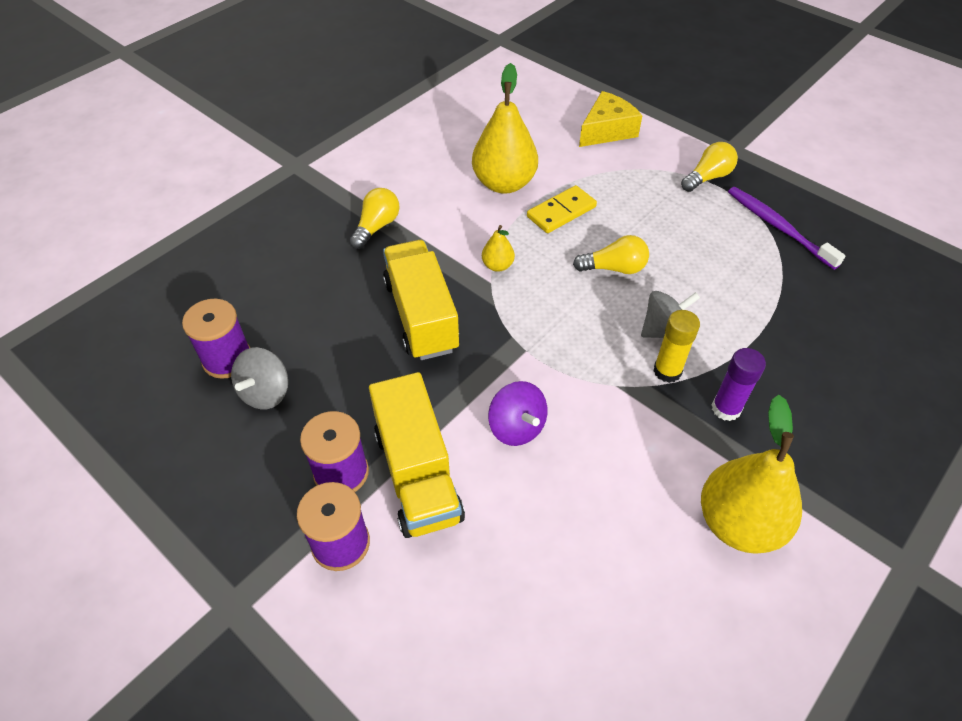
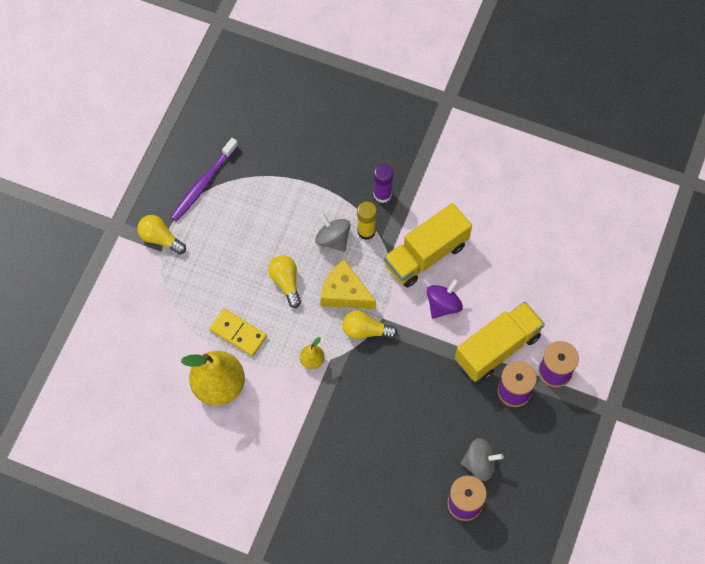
camera: 110 degrees left, 15 degrees up
yellow light bulb [350,188,400,249] -> yellow light bulb moved to [343,310,398,339]
yellow truck [383,240,459,360] -> yellow truck moved to [384,203,472,288]
yellow cheese [579,91,642,147] -> yellow cheese moved to [320,260,376,309]
yellow pear [701,395,802,554] -> none

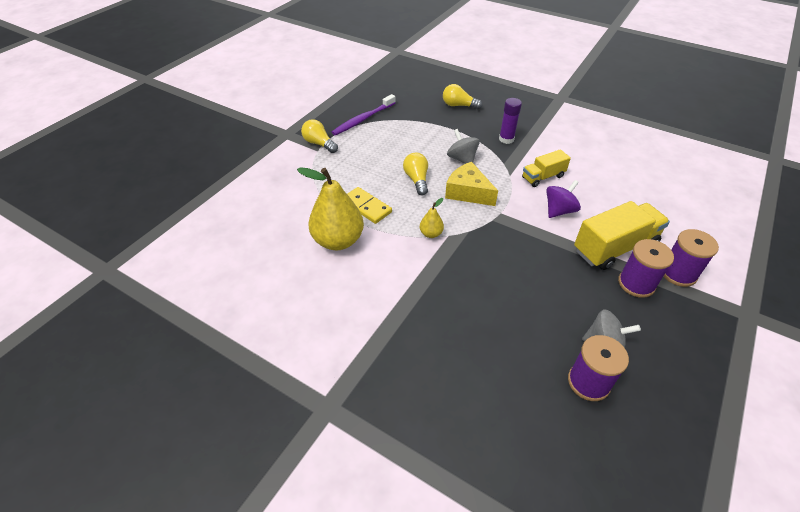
camera: 10 degrees right, 20 degrees down
yellow light bulb [343,310,398,339] -> yellow light bulb moved to [443,84,482,109]
yellow glue stick [357,201,377,240] -> none
yellow truck [384,203,472,288] -> yellow truck [522,149,571,187], size x0.58

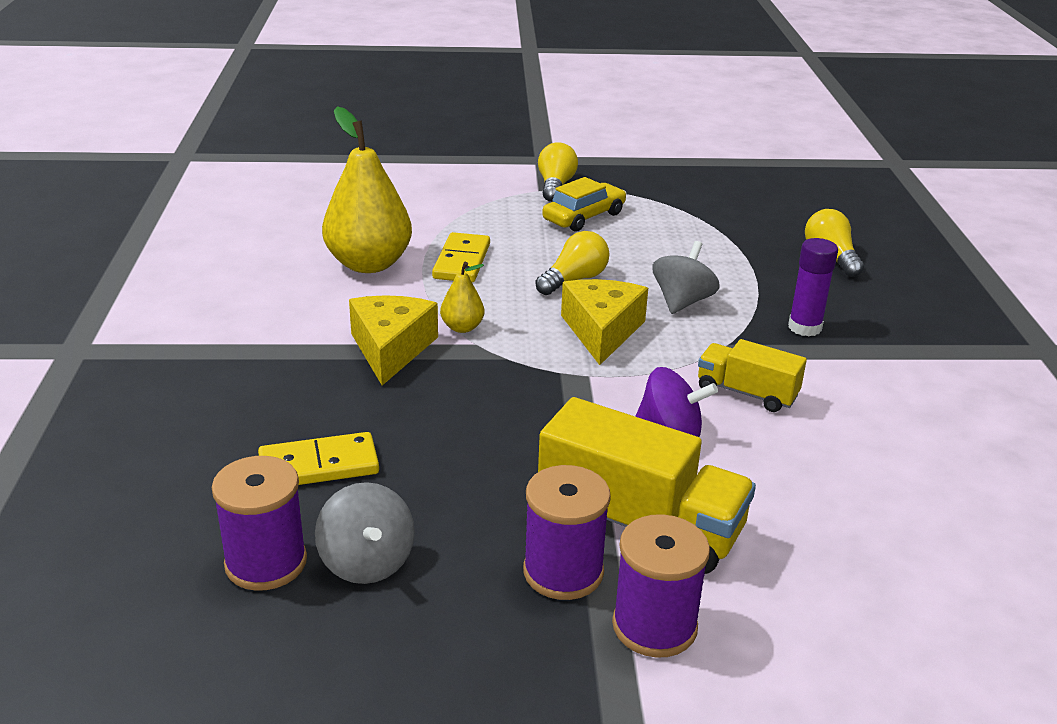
camera: 55 degrees right, 15 degrees down
purple toothbrush [332,94,395,135] -> none
none -> yellow domino [258,432,379,485]
none -> yellow cheese [349,295,438,385]
none -> yellow car [542,177,627,232]

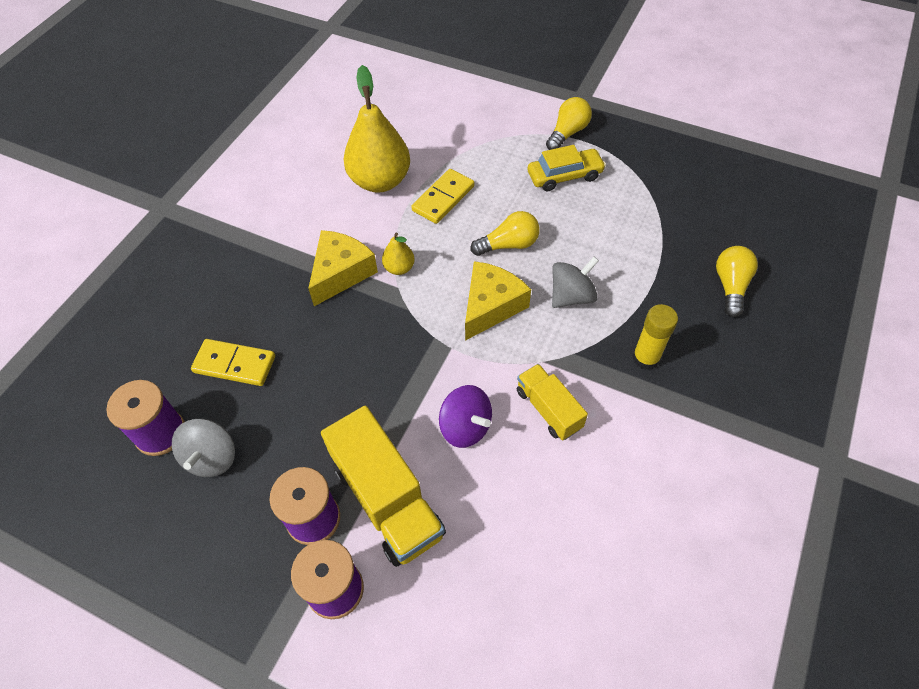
camera: 30 degrees right, 25 degrees up
purple glue stick [788,238,838,336] -> yellow glue stick [632,304,678,370]

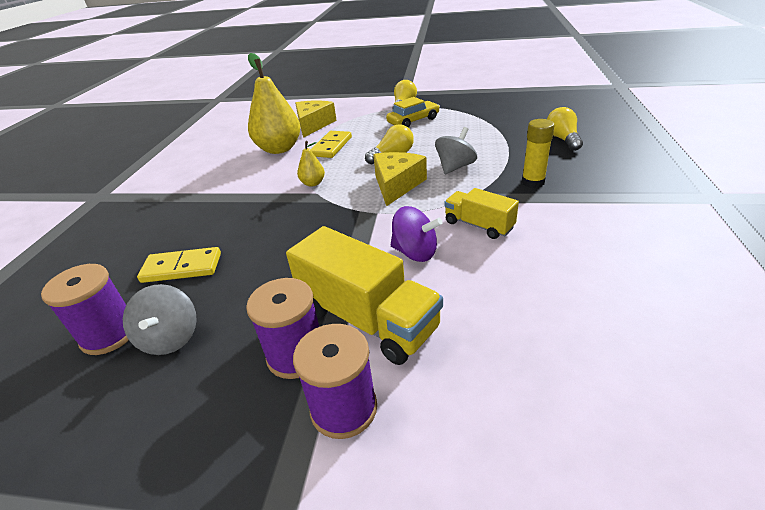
camera: 15 degrees left, 20 degrees down
yellow cheese [308,230,378,306] -> yellow cheese moved to [295,100,337,138]

